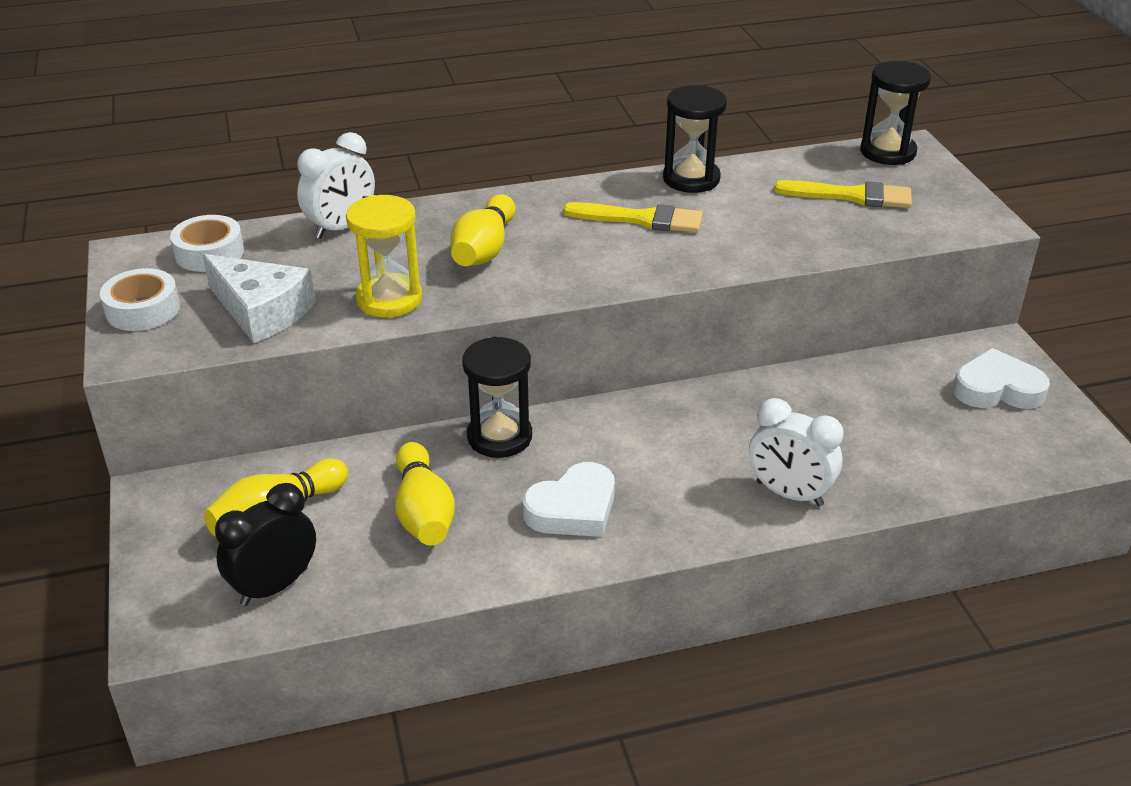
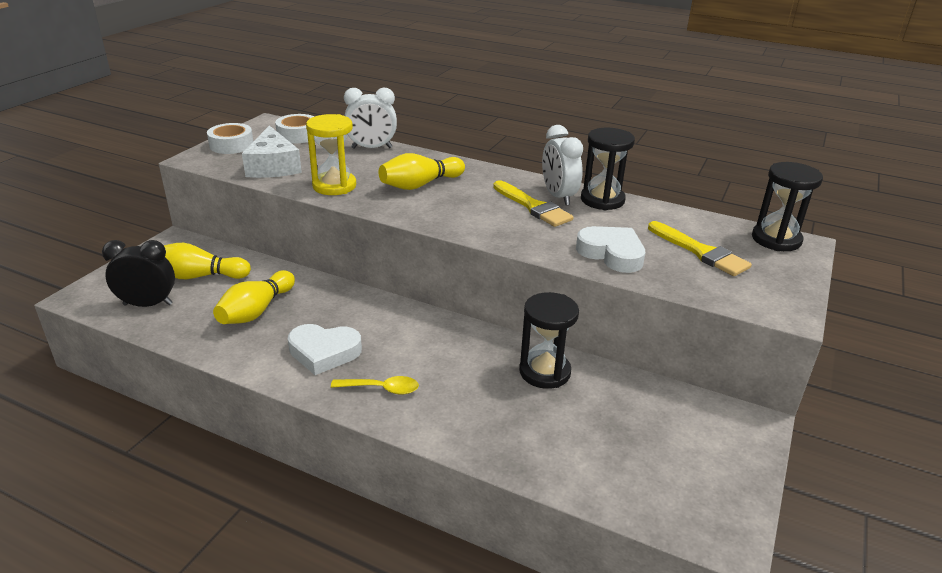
camera: 40 degrees right, 5 degrees down
black hourglass [462,337,532,458] -> black hourglass moved to [519,292,579,389]
white clock [749,398,844,506] -> white clock moved to [542,125,583,206]
white heart [953,348,1050,409] -> white heart moved to [576,226,645,273]
none -> yellow spoon [331,376,419,395]

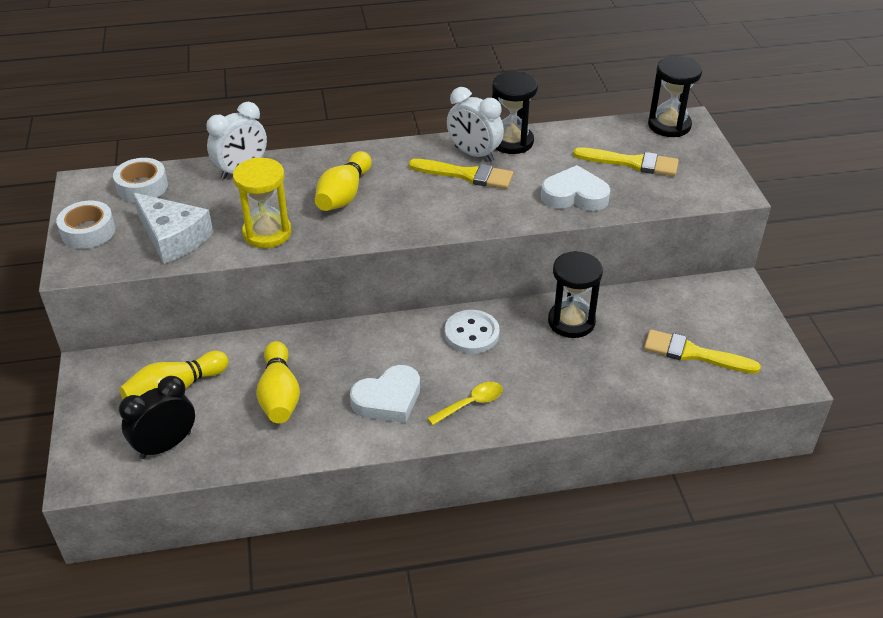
camera: 35 degrees left, 10 degrees up
none -> white button [445,310,500,354]
none -> yellow brush [644,329,761,374]

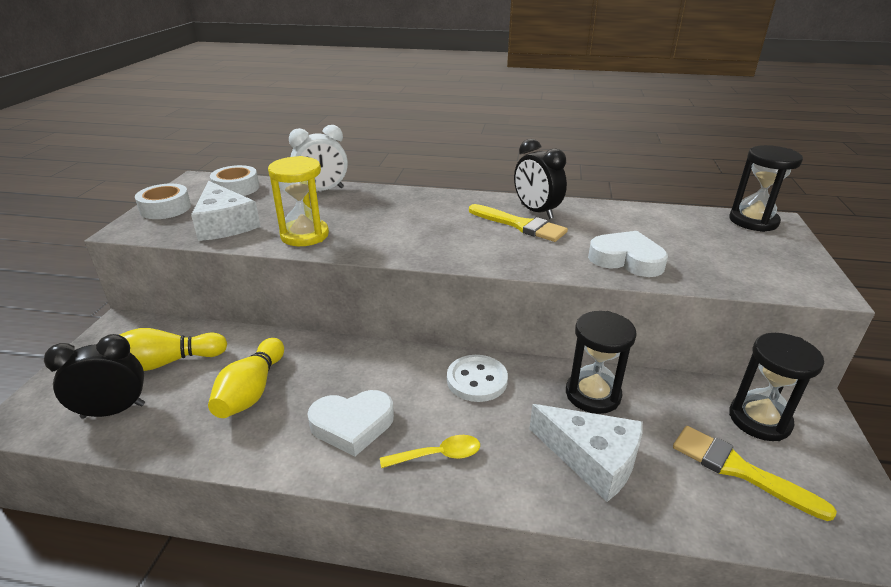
camera: 20 degrees right, 10 degrees down
yellow bowling pin [315,151,372,211] -> none
white clock [447,87,504,162] -> black clock [514,139,567,219]
black hourglass [492,71,538,154] -> black hourglass moved to [729,333,824,441]
yellow brush [573,147,679,176] -> none
none -> white cheese [530,404,643,502]

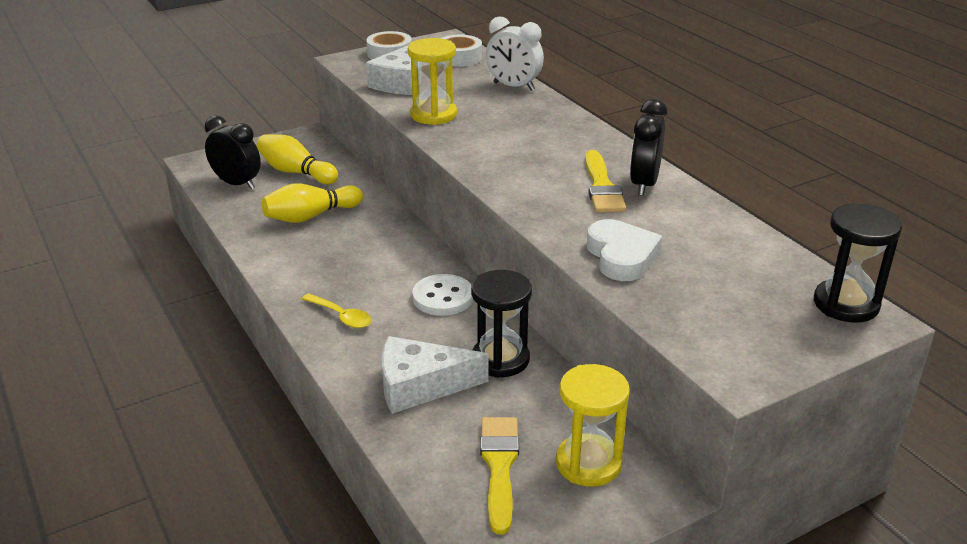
camera: 50 degrees right, 0 degrees up
white heart [307,390,394,456] -> none
white cheese [530,404,643,502] -> white cheese turned 90 degrees clockwise [382,336,489,414]
black hourglass [729,333,824,441] -> yellow hourglass [556,364,630,487]

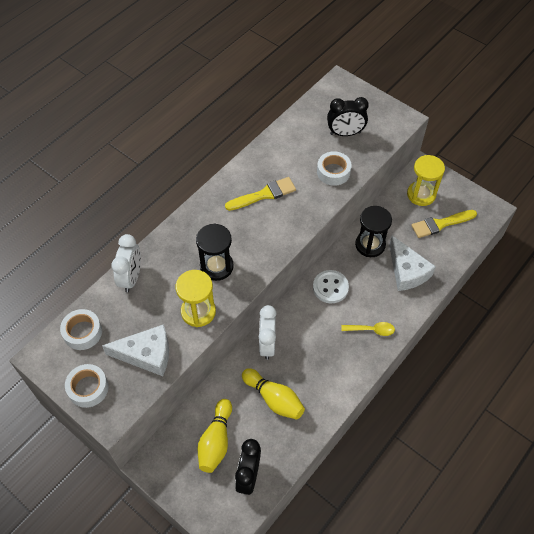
camera: 110 degrees left, 25 degrees up
yellow spoon [302,293,372,328] -> yellow spoon turned 75 degrees clockwise [341,322,395,336]
white heart [587,219,662,281] -> white tape [317,151,352,186]
black clock [630,99,667,196] -> black clock moved to [327,97,369,136]
black hourglass [814,203,902,322] -> black hourglass moved to [196,223,234,281]
none -> white clock [259,305,277,360]

